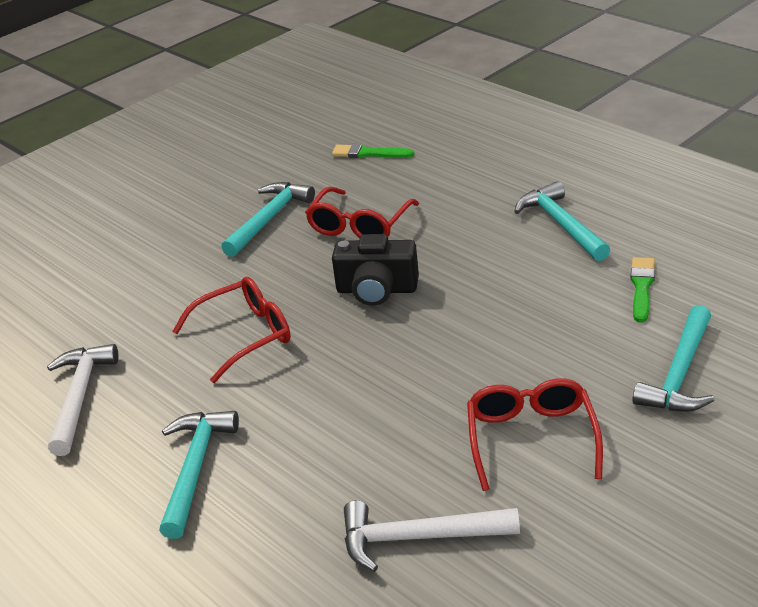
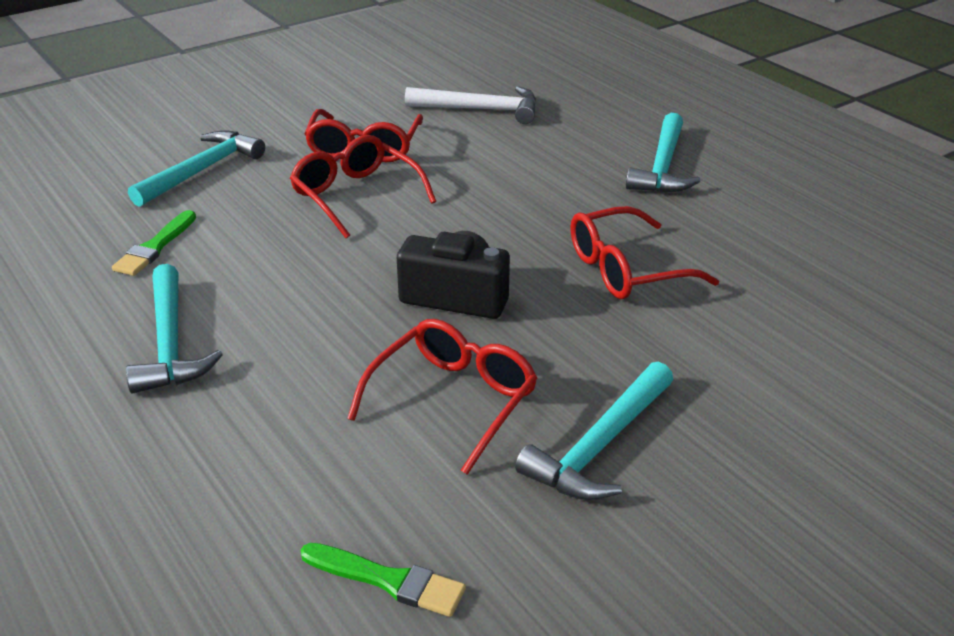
camera: 175 degrees left, 0 degrees up
white hammer [47,344,118,456] -> none
none -> red glasses [290,135,437,238]

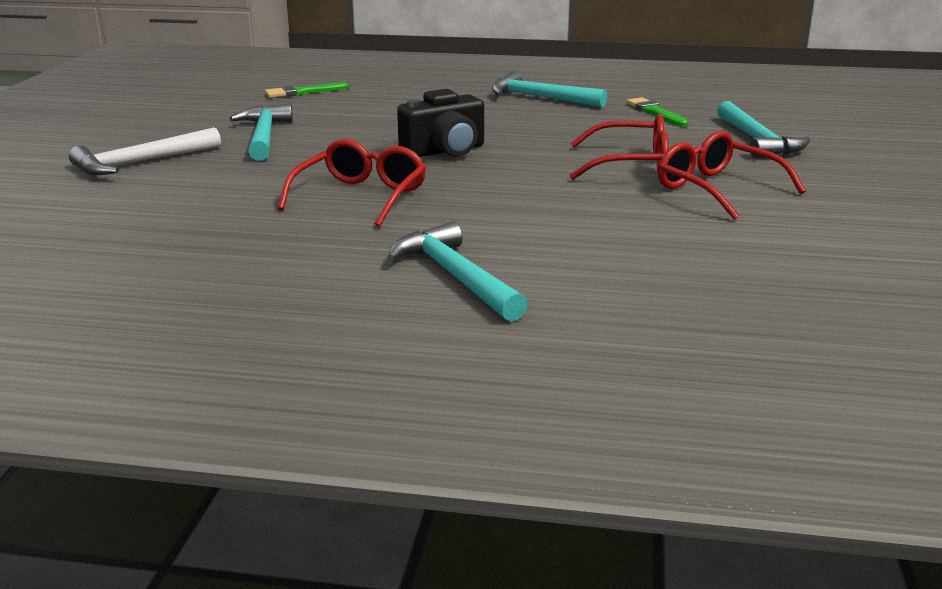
camera: 135 degrees right, 10 degrees down
red glasses [347,319,537,475] -> none
white hammer [405,86,536,124] -> white hammer moved to [69,127,221,175]

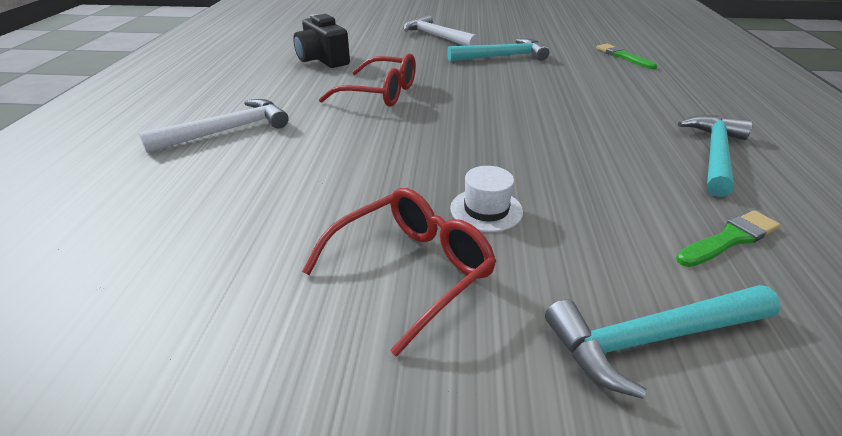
camera: 85 degrees right, 10 degrees up
turquoise hammer [387,222,528,322] -> white hammer [139,99,289,153]
black camera [397,89,484,157] -> black camera moved to [293,14,350,68]
red glasses [569,114,669,180] -> white hat [450,166,523,232]

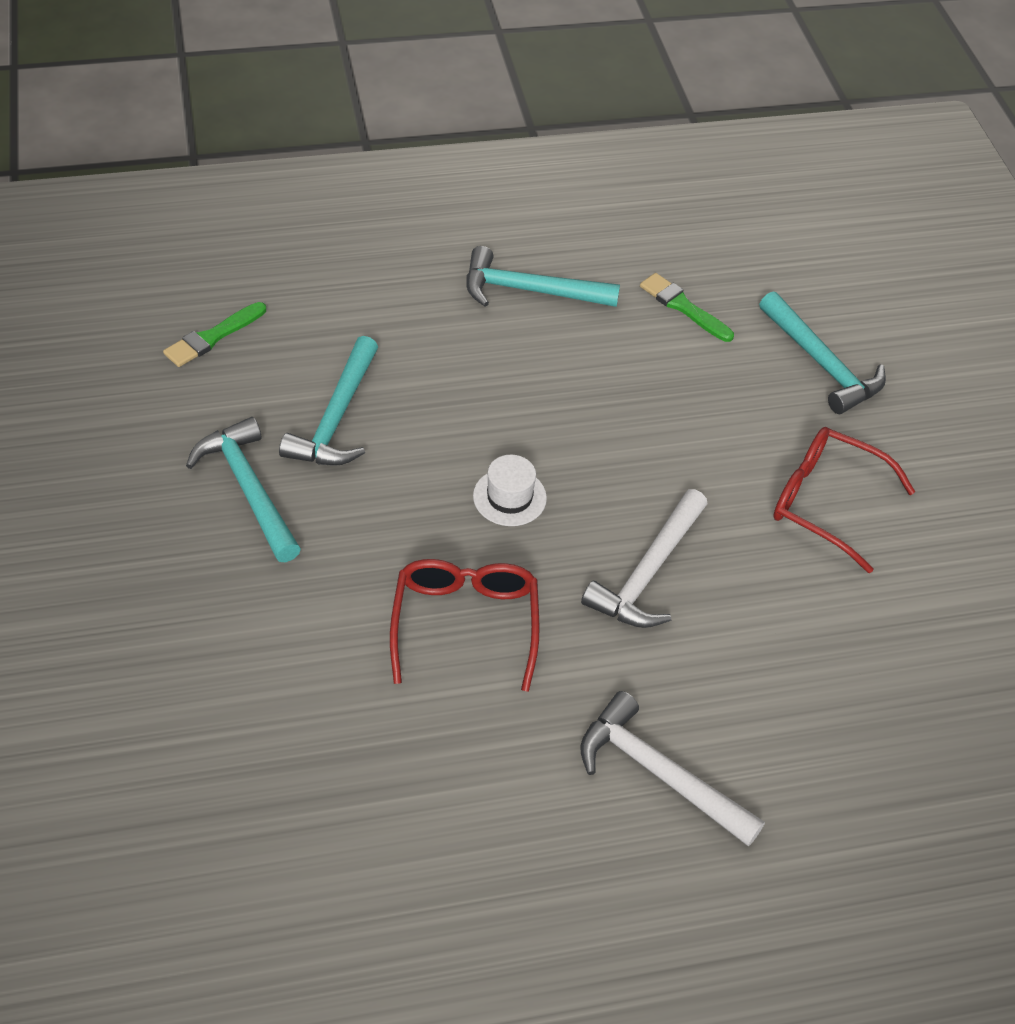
camera: 110 degrees left, 15 degrees up
black camera [293,14,350,68] -> none
white hammer [403,15,479,46] -> white hammer moved to [581,489,707,628]
white hat [450,166,523,232] -> white hat moved to [473,455,547,526]
none -> turquoise hammer [279,336,378,466]

